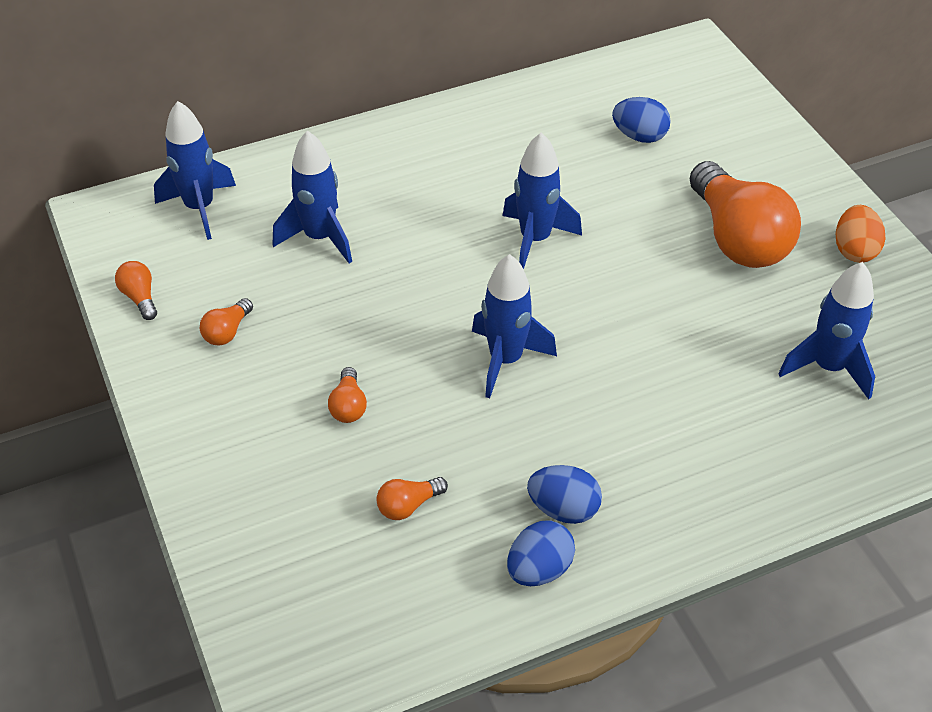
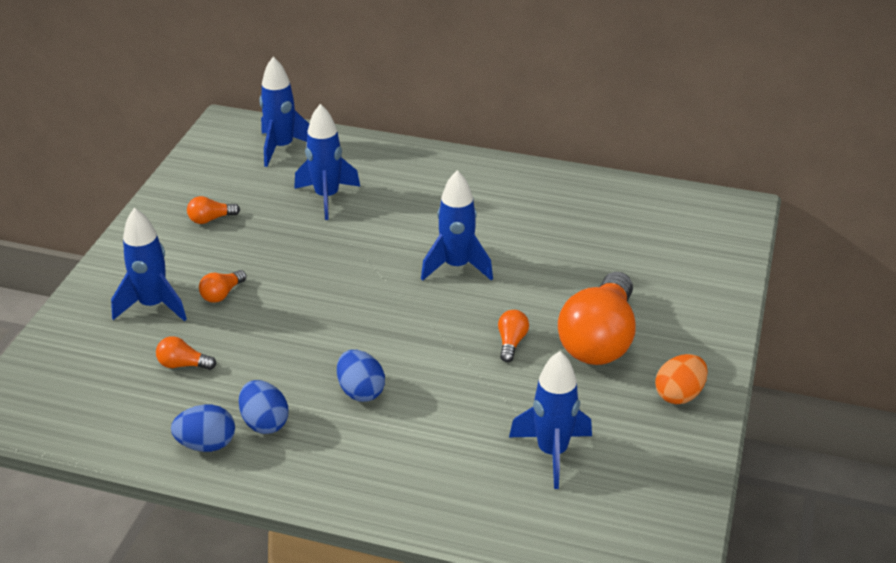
camera: 40 degrees right, 10 degrees down
orange light bulb [115,261,157,320] -> orange light bulb moved to [498,310,529,362]
blue rocket [472,254,557,398] -> blue rocket moved to [111,208,187,321]
blue egg [612,97,671,143] -> blue egg moved to [337,350,385,402]

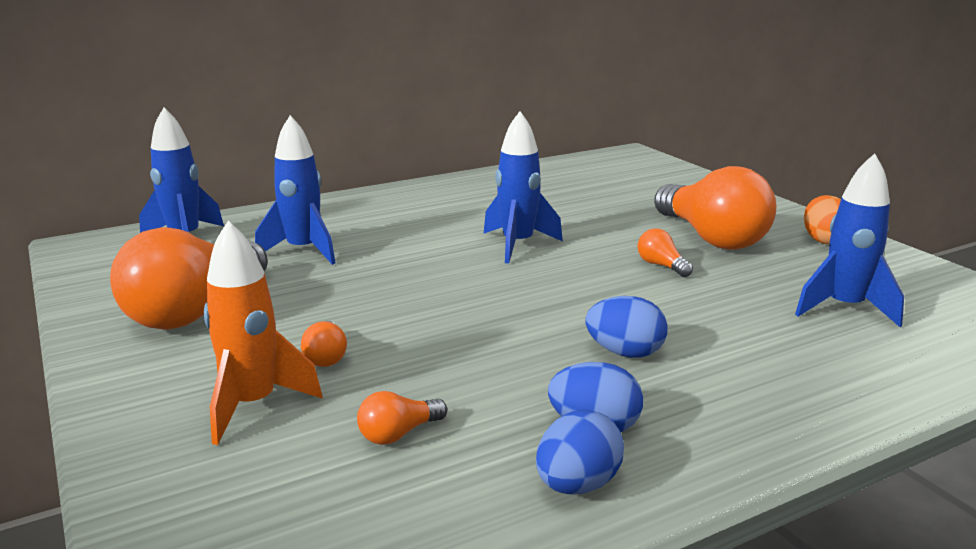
camera: 45 degrees left, 15 degrees down
blue rocket [111,208,187,321] -> orange rocket [204,220,323,445]
orange light bulb [187,196,240,224] -> orange light bulb [110,227,268,330], size x2.42

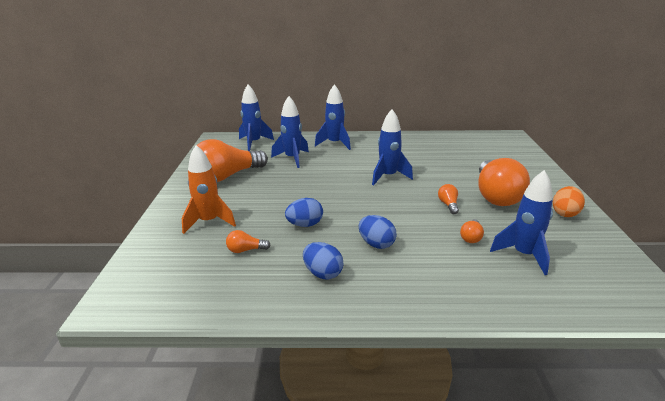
camera: 30 degrees right, 5 degrees up
orange light bulb [301,321,347,367] -> orange light bulb moved to [460,219,484,243]
blue egg [536,410,624,494] -> blue egg moved to [285,198,323,227]
none -> blue rocket [315,84,351,150]

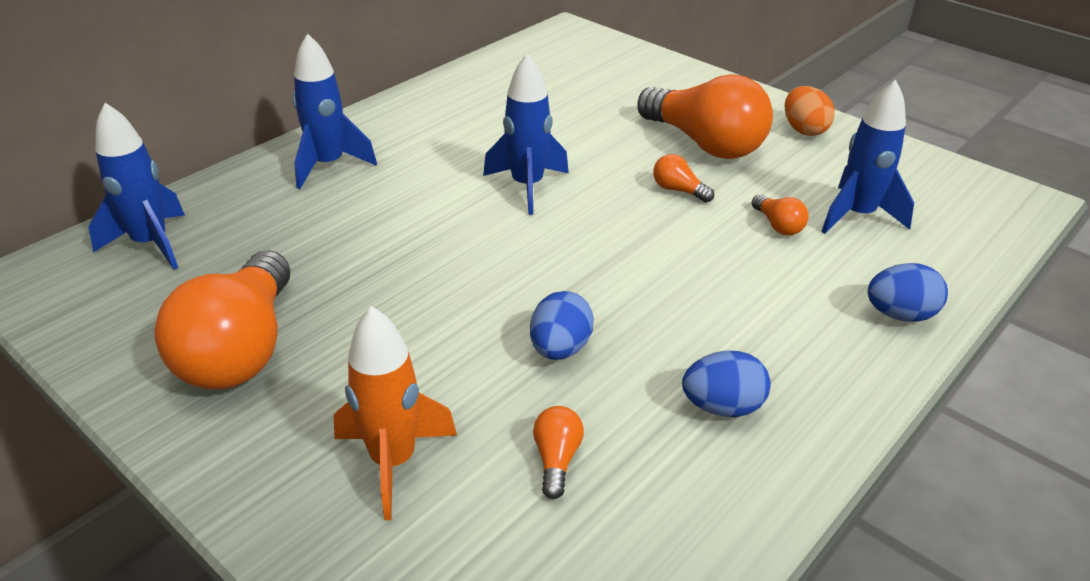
camera: 50 degrees left, 10 degrees up
orange light bulb [226,230,271,253] -> orange light bulb turned 150 degrees clockwise [533,406,584,499]
blue rocket [271,96,309,168] -> none
blue egg [359,215,397,249] -> blue egg moved to [867,263,948,322]

